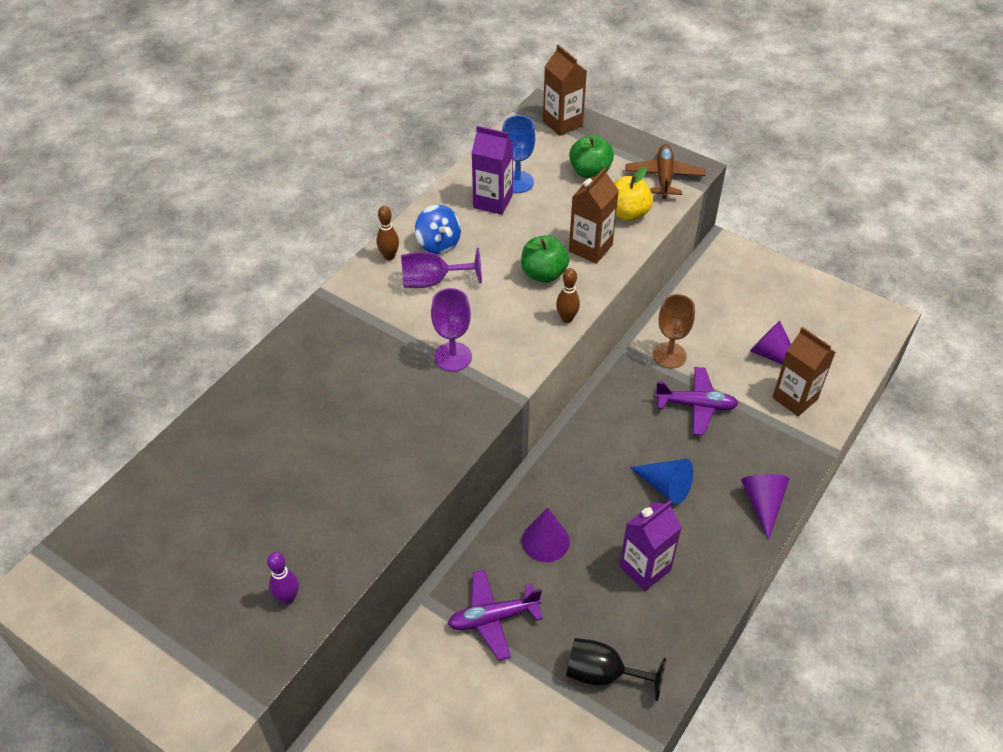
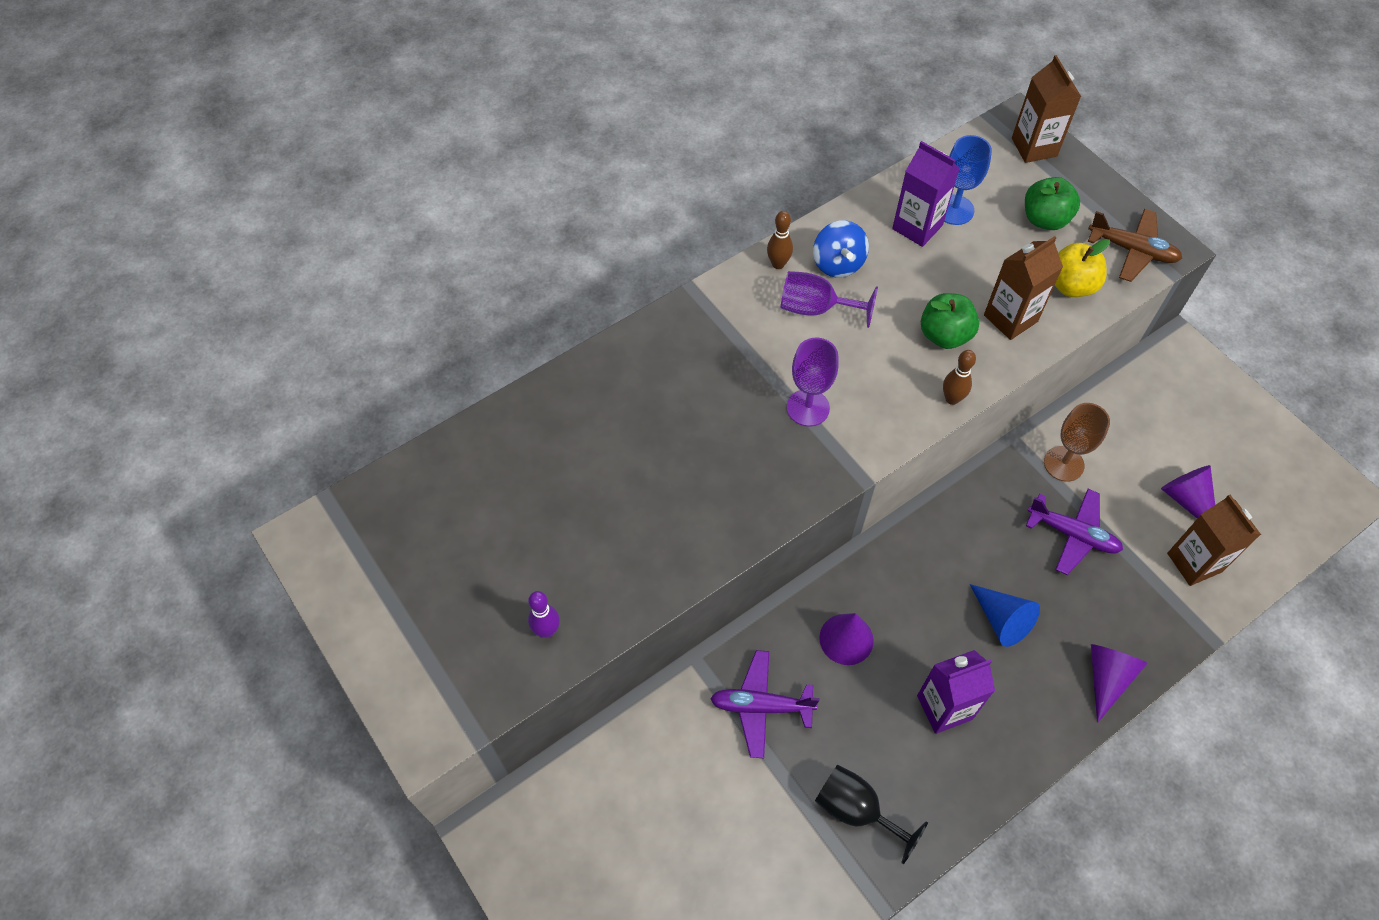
camera: 20 degrees right, 10 degrees up
brown plane [625,144,705,199] -> brown plane turned 90 degrees clockwise [1088,209,1182,282]

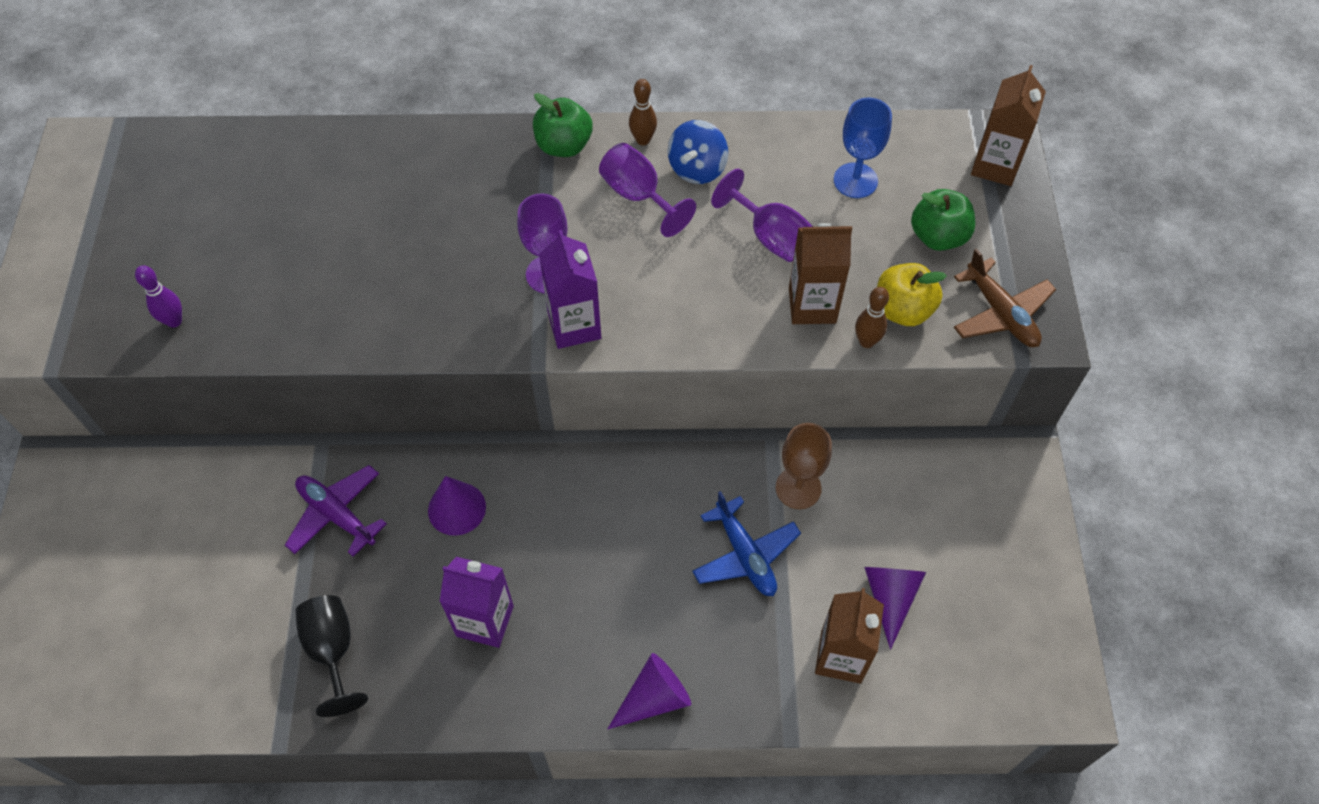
camera: 35 degrees right, 0 degrees up
purple carton [892,141,960,247] -> purple carton moved to [539,230,601,349]
green apple [921,293,979,349] -> green apple moved to [533,93,593,157]
brown bowling pin [943,350,976,405] -> brown bowling pin moved to [855,287,889,348]
blue cone [970,584,1040,647] -> none
purple plane [1026,489,1123,575] -> blue plane [692,491,801,596]
none -> purple goblet [711,169,813,262]

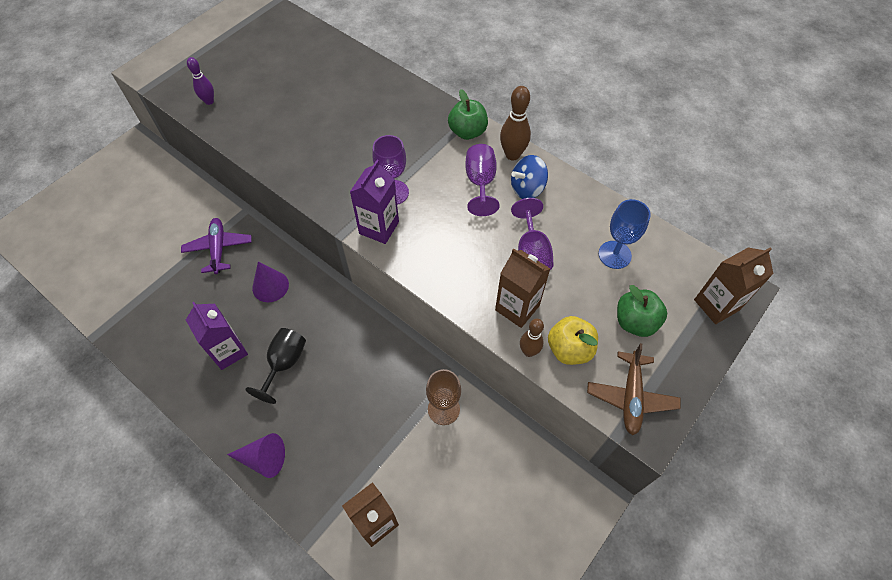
camera: 40 degrees right, 0 degrees up
black goblet [295,595,368,717] -> black goblet moved to [245,328,306,404]
brown bowling pin [629,79,657,145] -> brown bowling pin [500,86,531,161], size x1.54
blue plane [692,491,801,596] -> none
purple cone [864,567,926,650] -> none

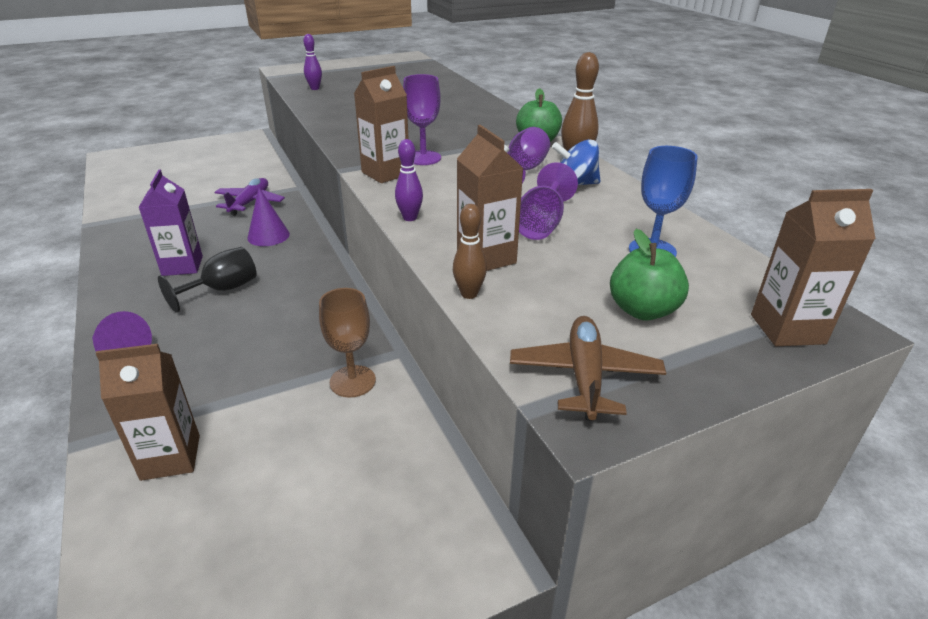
camera: 25 degrees right, 25 degrees down
purple carton [350,160,399,244] -> brown carton [354,66,409,183]
yellow apple [548,316,598,365] -> none
brown plane [587,343,681,435] -> brown plane turned 150 degrees clockwise [510,316,666,421]
none -> purple bowling pin [395,139,423,221]

